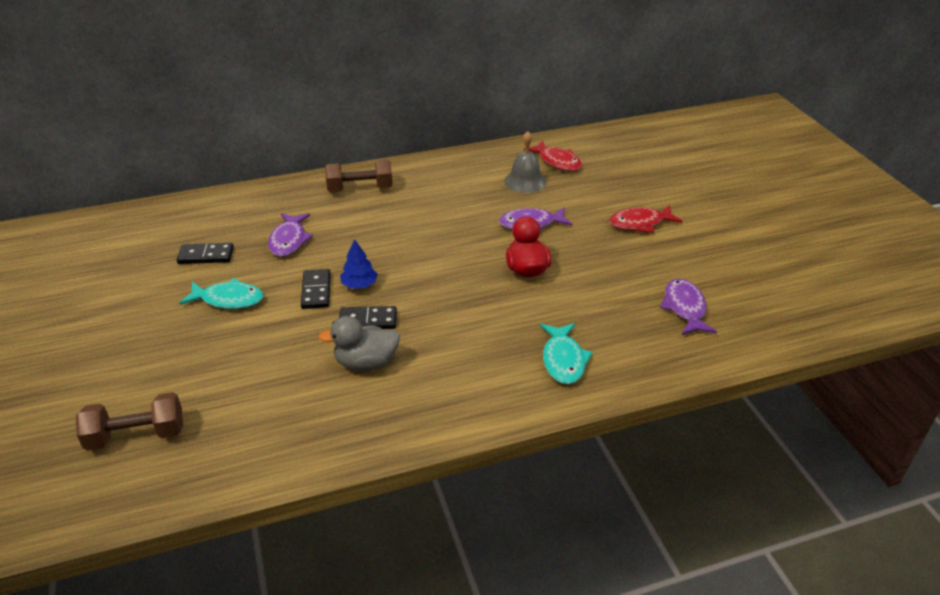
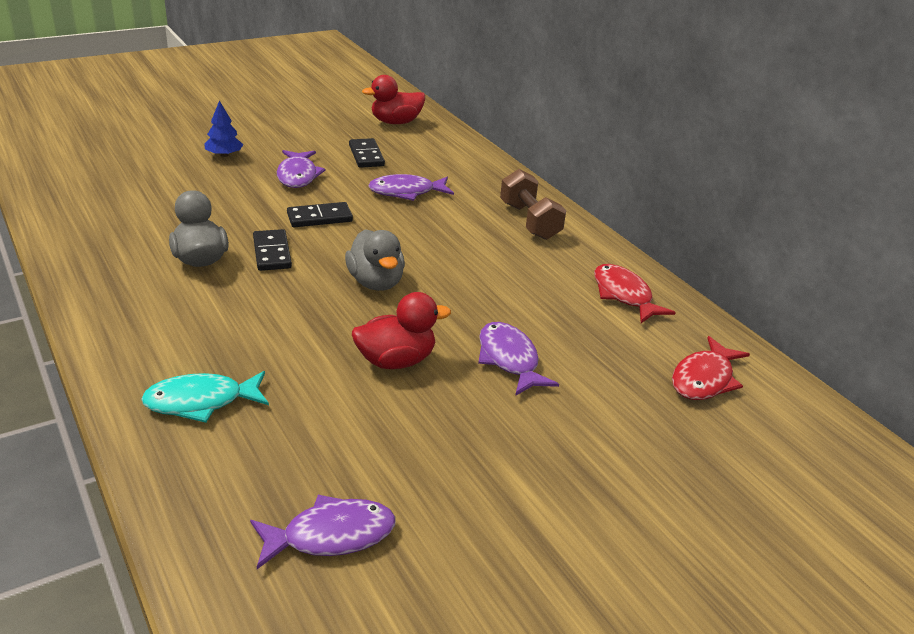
camera: 75 degrees right, 5 degrees down
brown dumbbell [76,392,183,451] -> none
turquoise fish [179,278,263,309] -> purple fish [277,150,326,188]
blue tree [340,239,378,289] -> blue tree moved to [204,100,243,157]
grey bell [504,131,546,193] -> none
red fish [609,205,683,233] -> red fish moved to [594,264,676,323]
none -> grey duck [345,229,405,291]
none -> red duck [362,75,425,124]

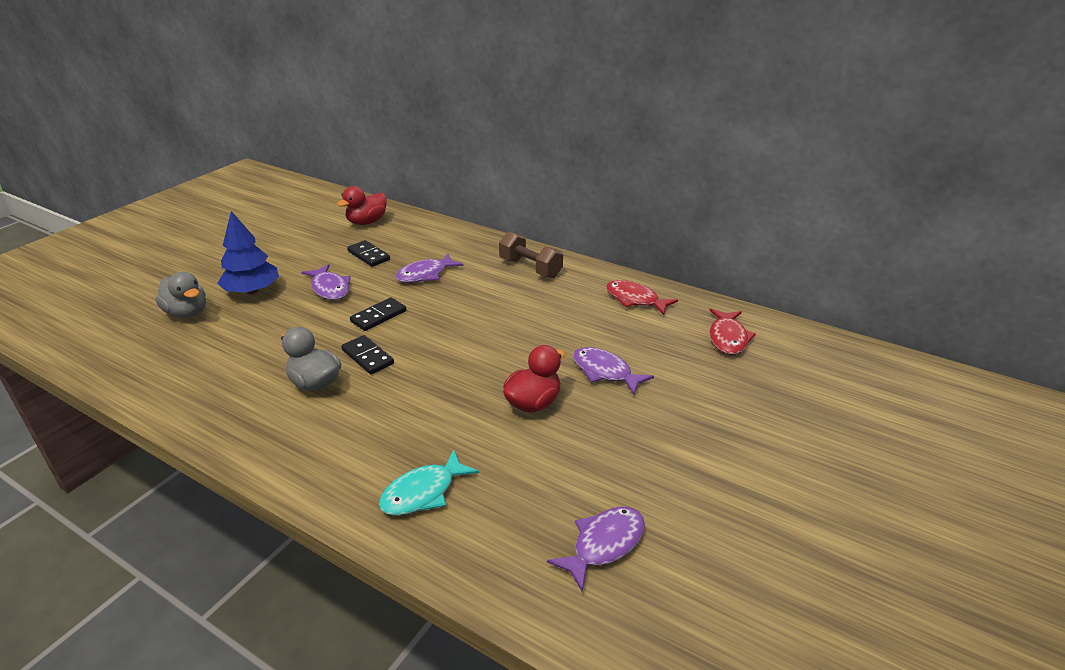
camera: 25 degrees left, 0 degrees up
blue tree [204,100,243,157] -> blue tree [217,211,279,294], size x1.70
grey duck [345,229,405,291] -> grey duck moved to [155,272,206,318]

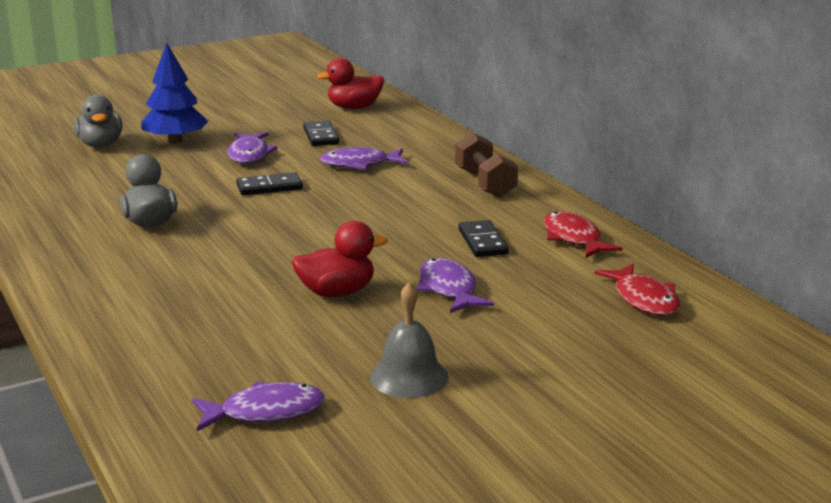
camera: 30 degrees right, 10 degrees down
black domino [341,335,394,374] -> black domino moved to [459,220,509,257]
turquoise fish [379,449,479,516] -> none
red fish [709,309,756,355] -> red fish turned 60 degrees counterclockwise [594,264,680,316]
none -> grey bell [370,283,449,398]

